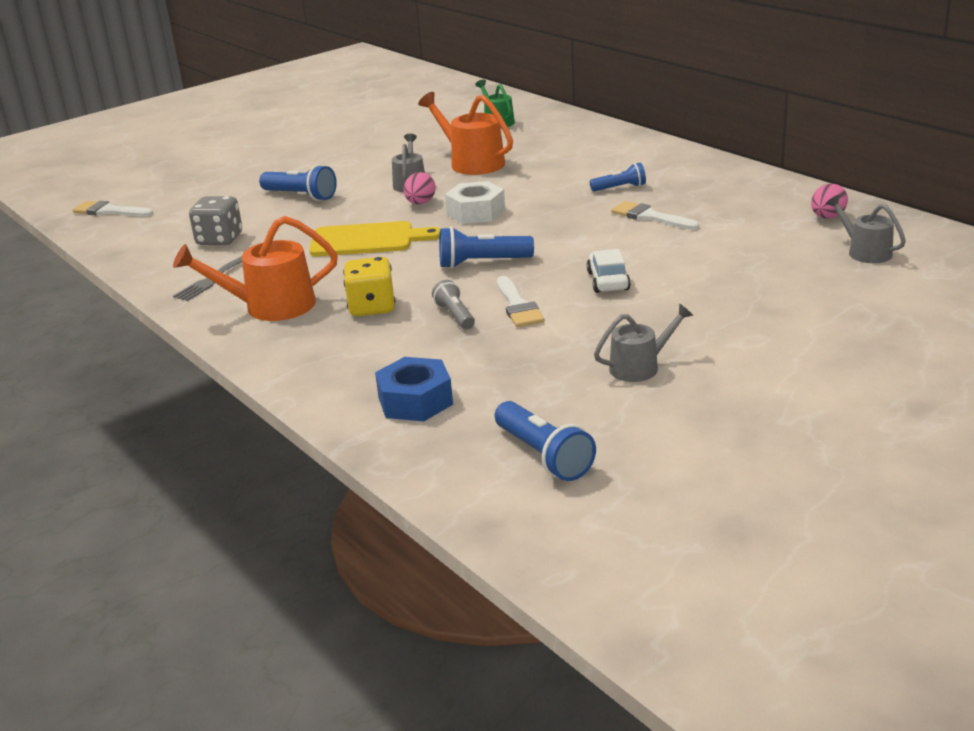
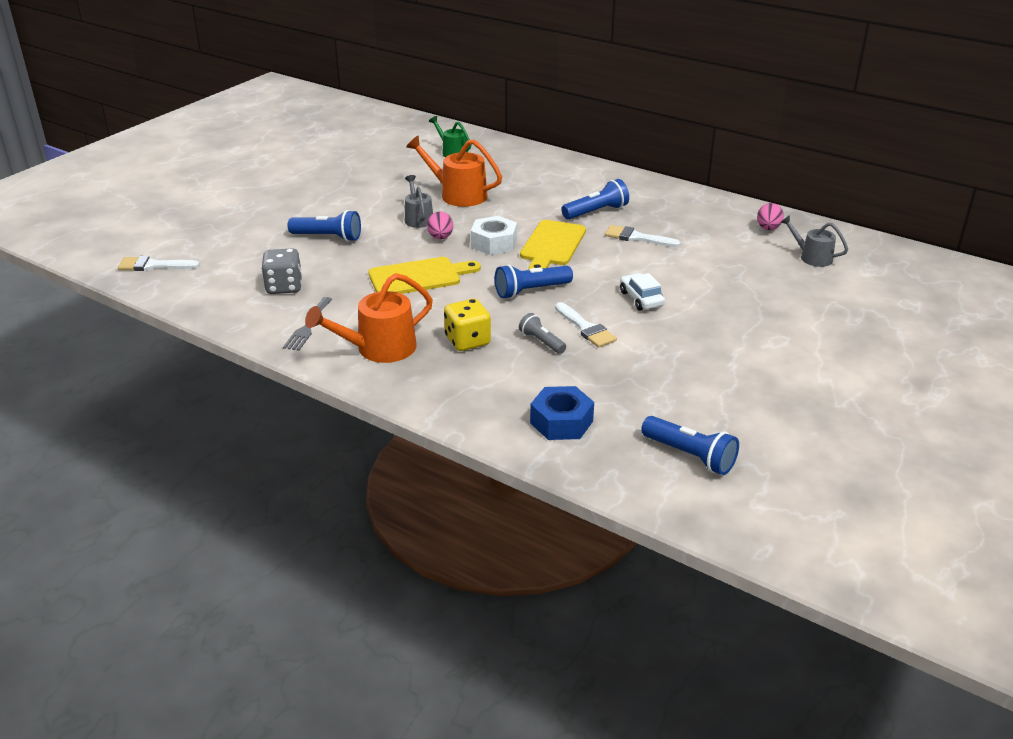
camera: 20 degrees left, 5 degrees up
blue flashlight [590,163,646,192] -> blue flashlight [561,179,629,220], size x1.54
grey watering can [594,304,693,382] -> none
none -> yellow cutting board [520,220,586,270]

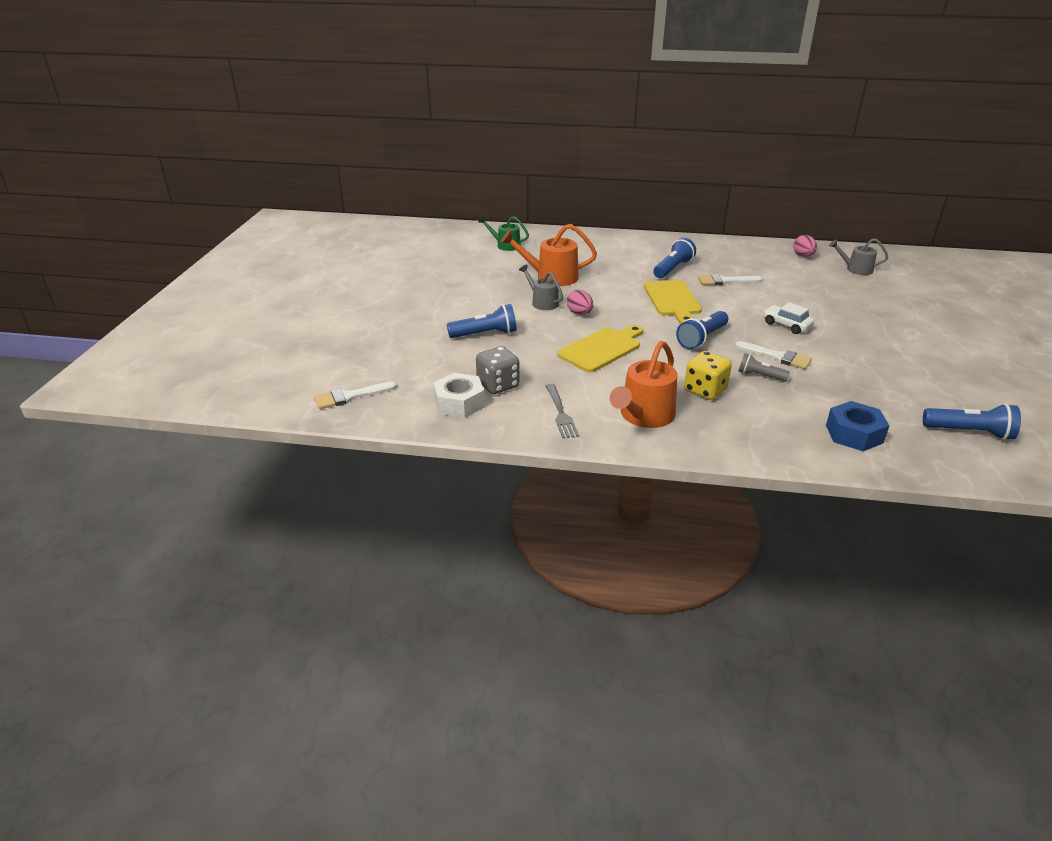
camera: 25 degrees left, 0 degrees up
white nut [471,216,517,255] -> white nut moved to [433,373,485,418]

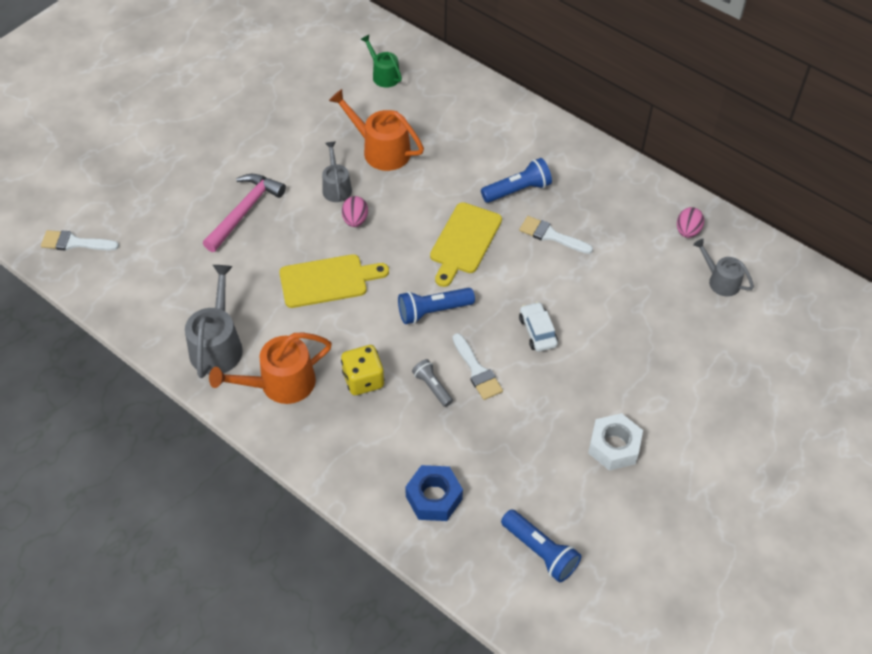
camera: 30 degrees right, 20 degrees up
white nut [433,373,485,418] -> white nut moved to [588,413,643,471]
blue flashlight [447,304,517,338] -> pink hammer [203,174,286,252]
grey dice [476,346,520,394] -> none
grey fork [546,384,579,439] -> grey watering can [185,265,243,378]

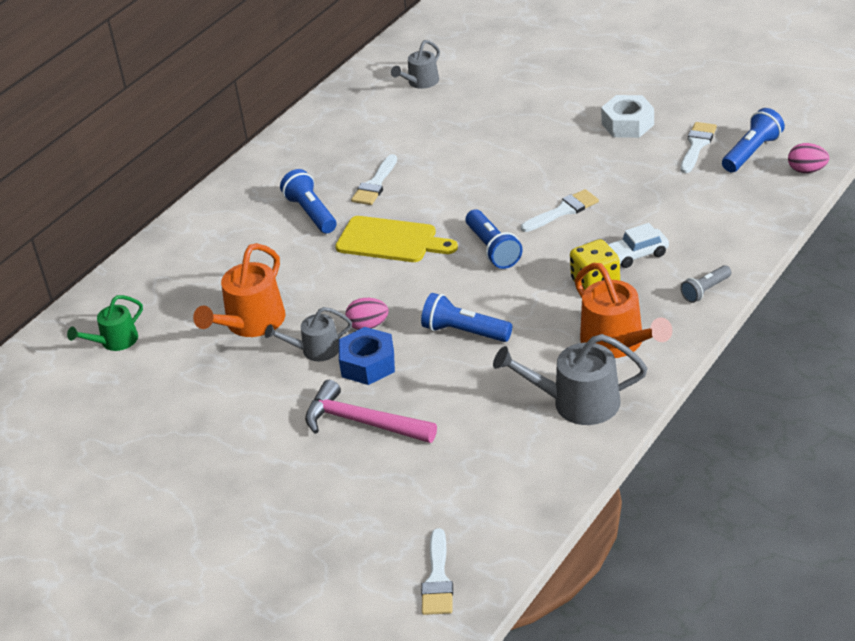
camera: 90 degrees left, 15 degrees down
yellow cutting board [279,254,389,308] -> blue flashlight [421,293,512,342]
blue nut [405,465,463,521] -> blue nut moved to [339,327,395,385]
grey flashlight [412,359,453,407] -> grey flashlight moved to [680,265,731,303]
white car [519,302,558,352] -> white car moved to [608,223,669,268]
pink egg [677,207,704,238] -> pink egg moved to [788,143,829,173]
none -> white brush [681,122,717,173]

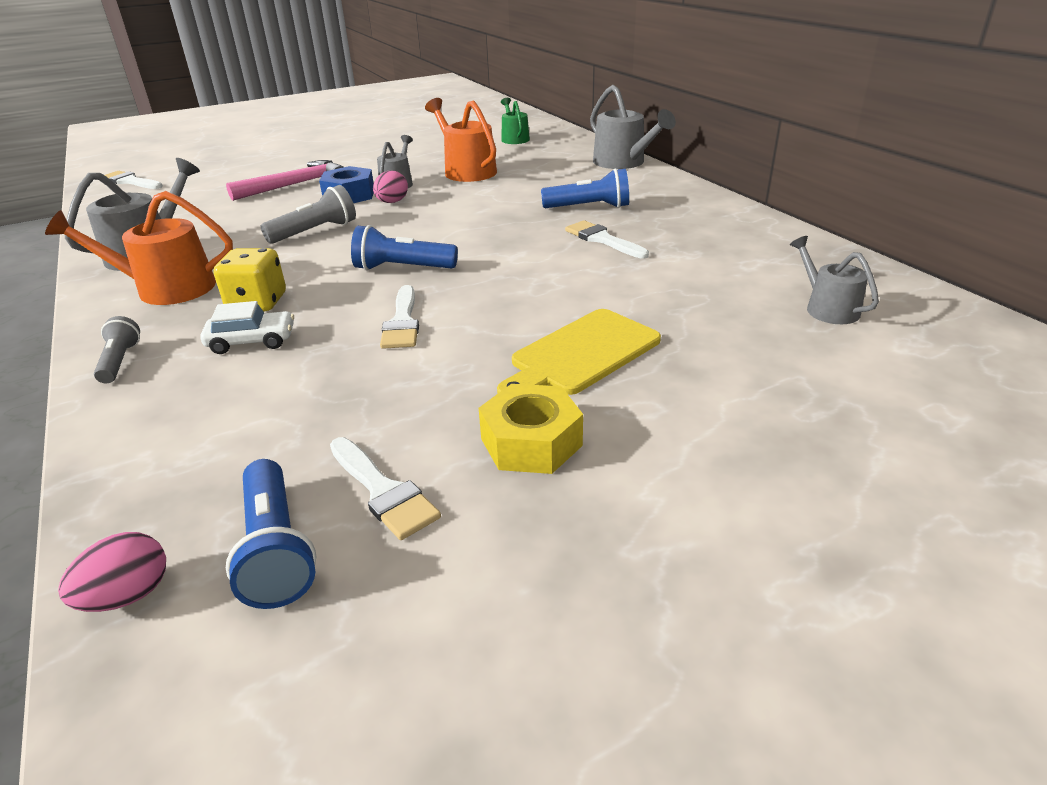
camera: 115 degrees right, 5 degrees down
yellow cutting board [336,216,458,262] -> yellow cutting board moved to [497,309,661,395]
blue flashlight [421,293,512,342] -> grey flashlight [261,185,356,244]
white nut [601,95,654,138] -> yellow nut [479,384,583,474]
white car [608,223,669,268] -> white car turned 75 degrees clockwise [200,301,294,354]
none -> grey watering can [590,85,676,169]

